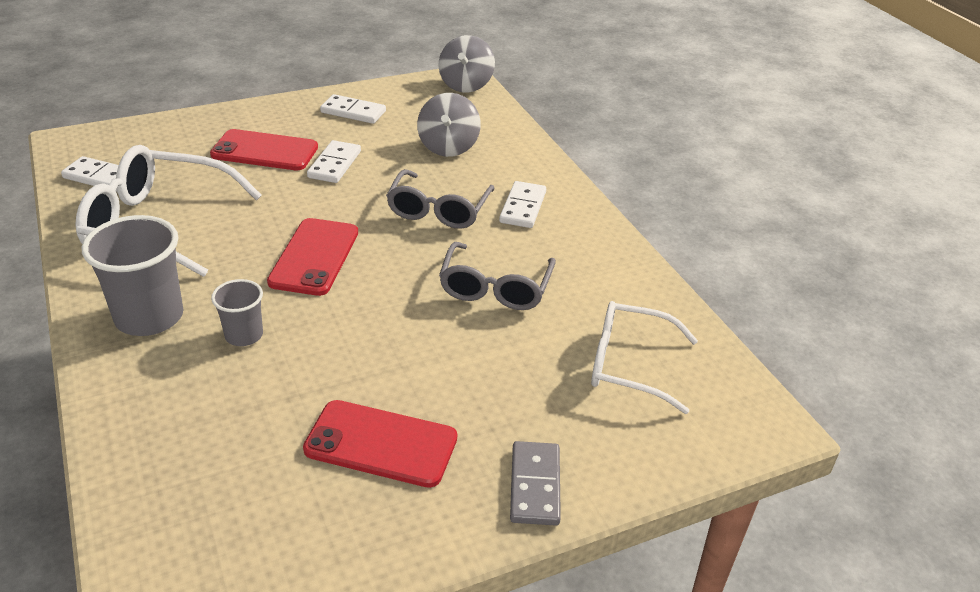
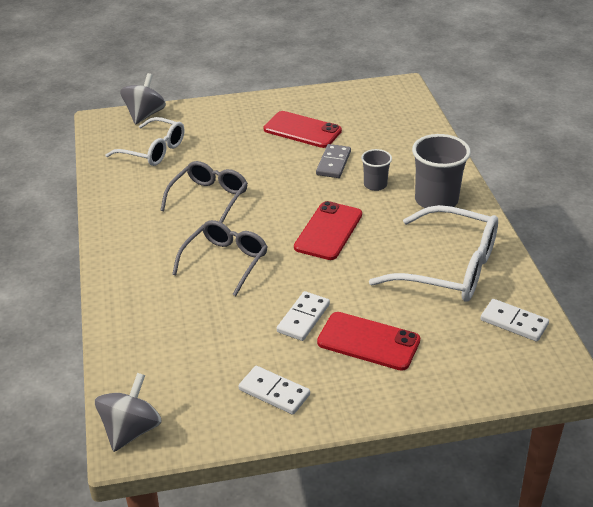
camera: 165 degrees left, 0 degrees up
grey spinning top [417,93,481,157] -> grey spinning top moved to [120,73,166,125]
white domino [499,181,546,228] -> none
grey domino [510,441,561,526] -> grey domino moved to [316,144,351,178]

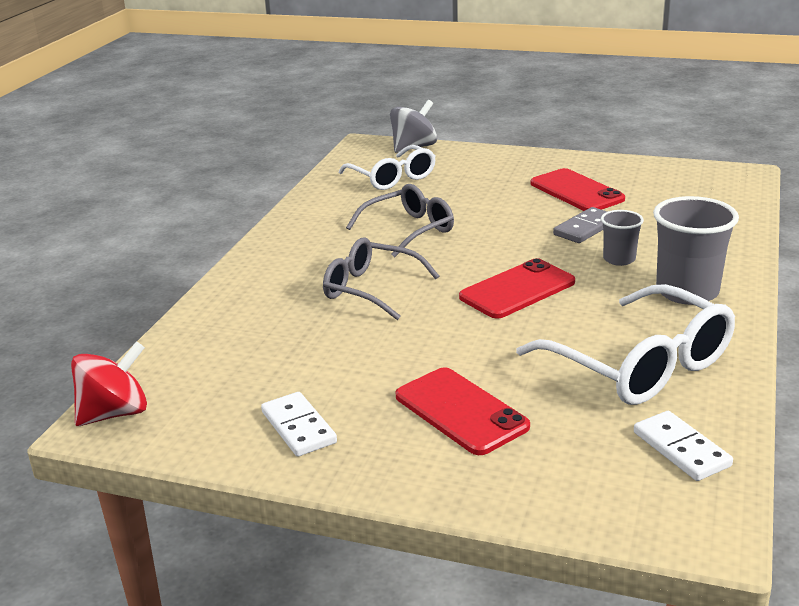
camera: 30 degrees right, 10 degrees down
grey spinning top [95,373,162,452] -> red spinning top [71,341,147,426]
grey glasses [172,220,268,296] -> grey glasses turned 120 degrees counterclockwise [323,238,439,320]
white domino [277,291,330,341] -> none

